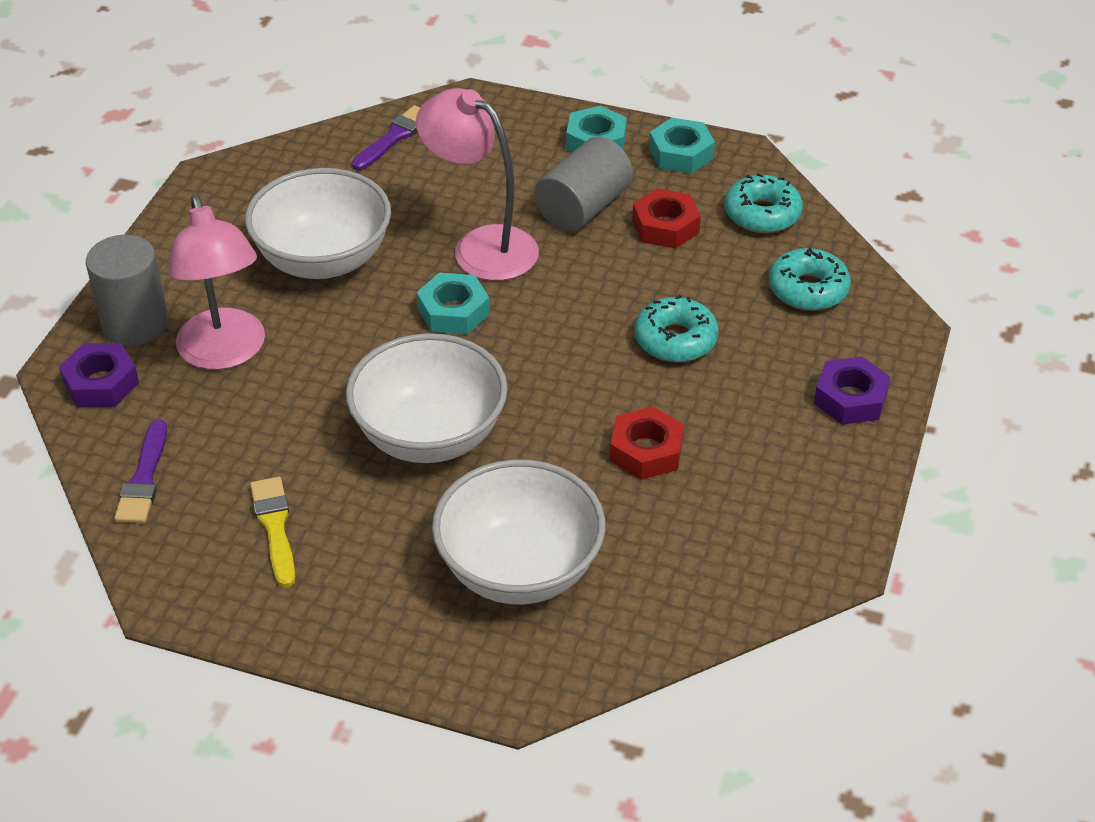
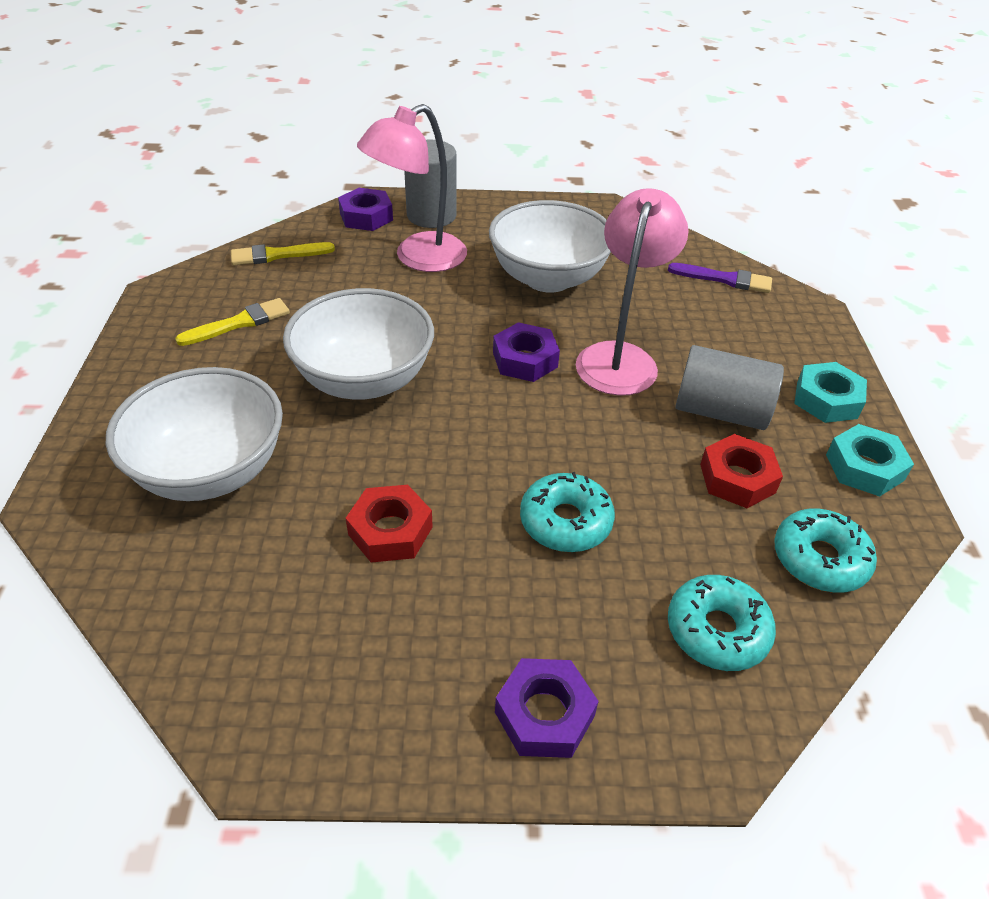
camera: 70 degrees right, 0 degrees up
purple brush [114,420,167,523] -> yellow brush [231,242,335,265]
turquoise nut [417,273,490,335] -> purple nut [493,322,560,382]

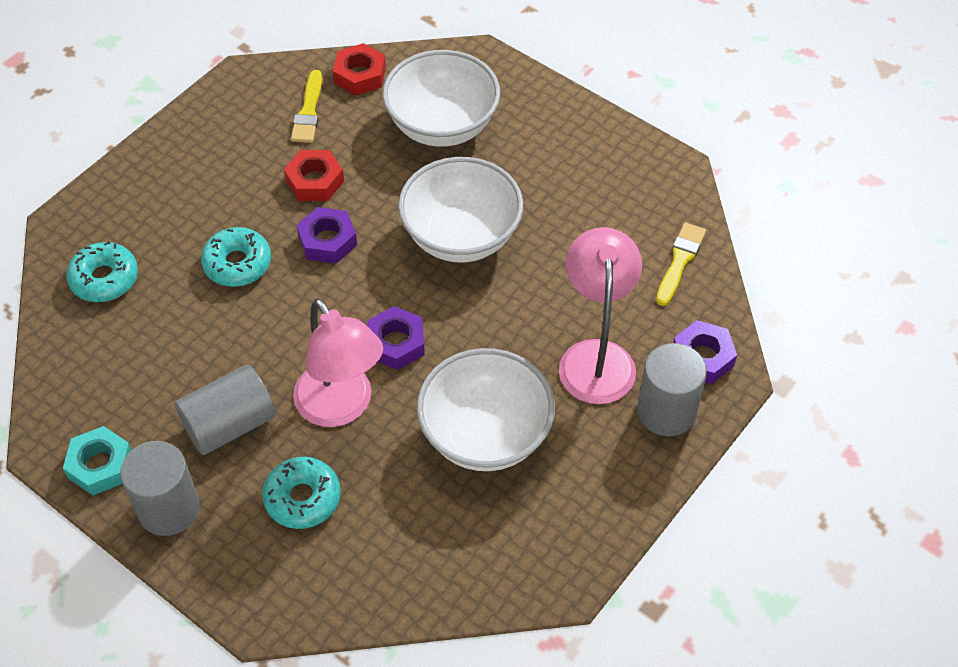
camera: 130 degrees right, 10 degrees up
yellow brush [175,298,290,346] -> yellow brush moved to [291,70,322,143]
purple nut [495,658,599,758] -> purple nut moved to [297,207,357,264]
purple brush [668,263,772,293] -> none
red nut [700,434,783,508] -> red nut moved to [333,43,386,95]
turquoise donut [774,508,877,593] -> turquoise donut moved to [262,457,340,529]
turquoise nut [794,362,867,423] -> grey cylinder [120,441,200,536]

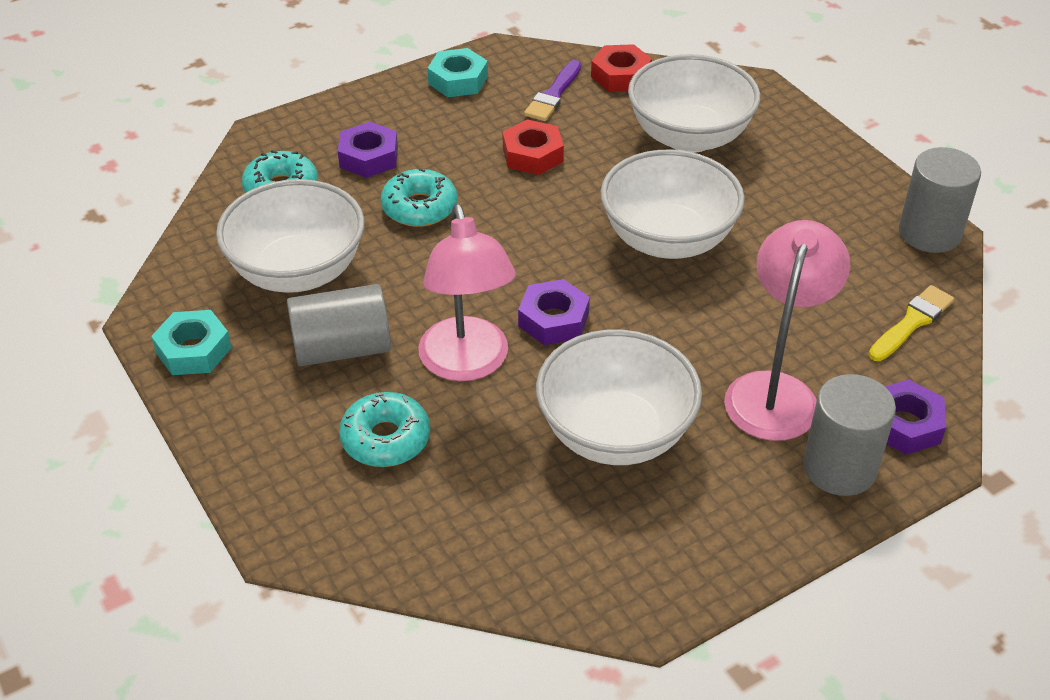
camera: 20 degrees right, 10 degrees down
grey cylinder [120,441,200,536] -> grey cylinder moved to [899,147,981,253]
yellow brush [291,70,322,143] -> purple brush [524,60,581,121]
purple nut [297,207,357,264] -> purple nut moved to [338,122,398,178]
none -> white bowl [216,179,365,293]
none -> turquoise nut [427,48,488,97]

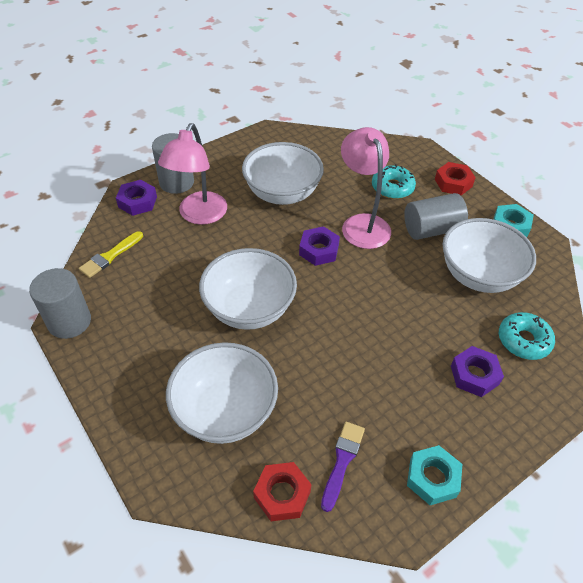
camera: 175 degrees right, 5 degrees up
turquoise donut [381,168,457,227] -> none
red nut [503,119,564,175] -> red nut moved to [435,162,476,195]

